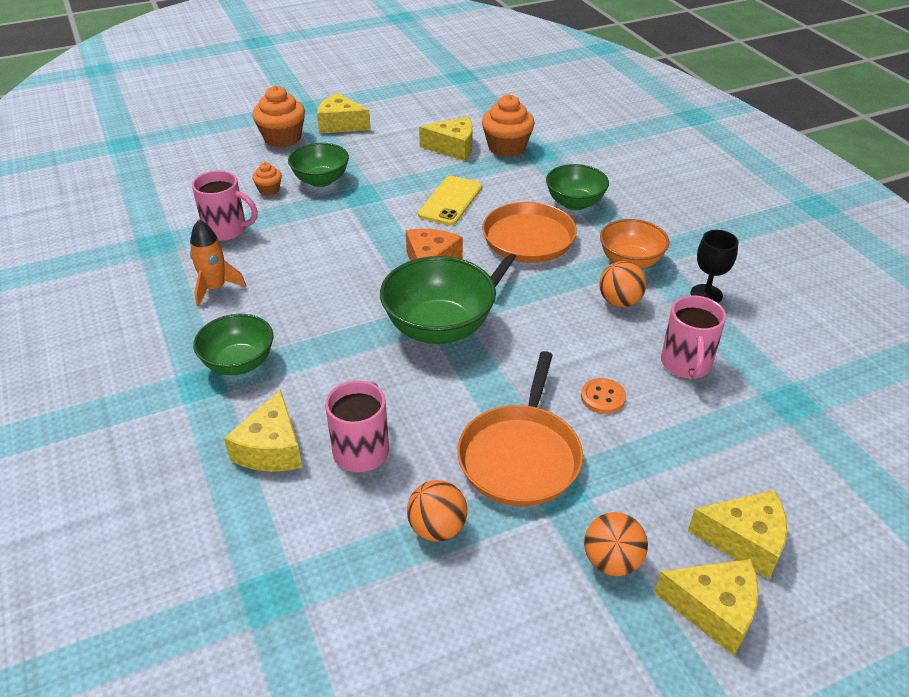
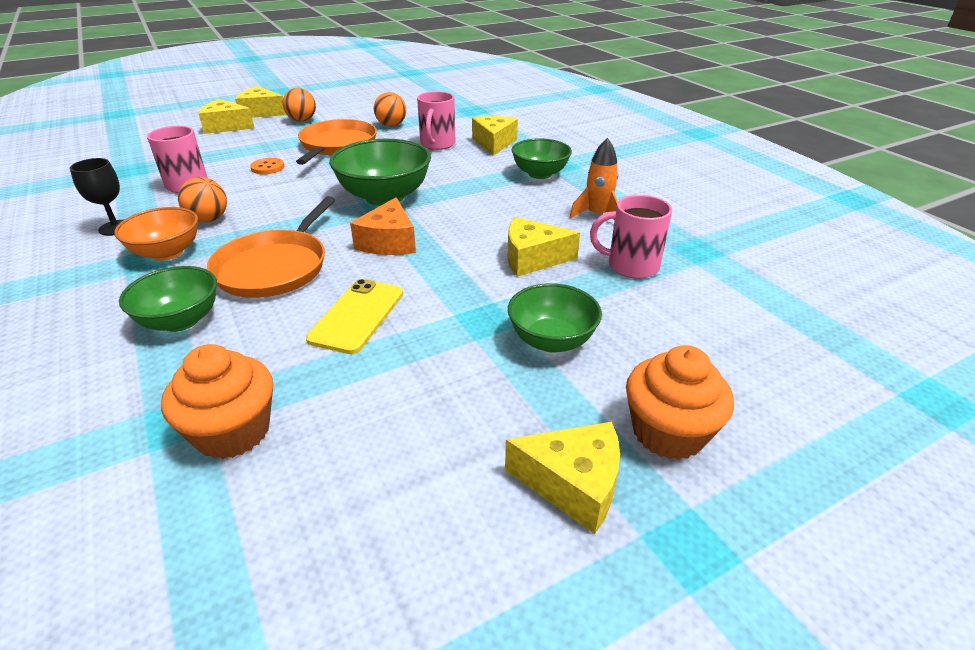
camera: 175 degrees right, 5 degrees down
orange cupcake [252,162,282,196] -> none
yellow cheese [419,116,473,161] -> yellow cheese moved to [508,217,580,277]

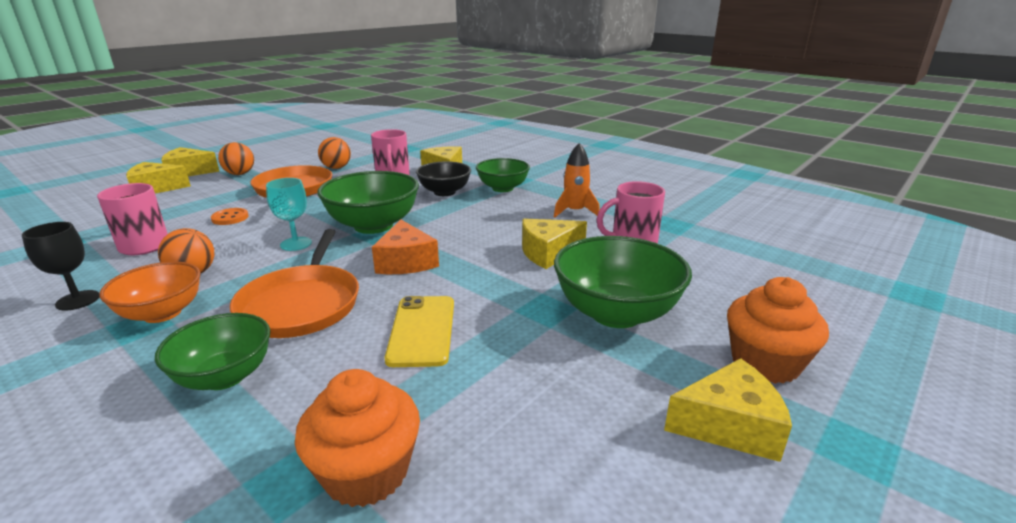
camera: 20 degrees left, 10 degrees down
green bowl [508,283,602,352] -> green bowl [554,236,692,328], size x1.52
none -> turquoise goblet [266,178,312,251]
none -> black bowl [416,161,471,196]

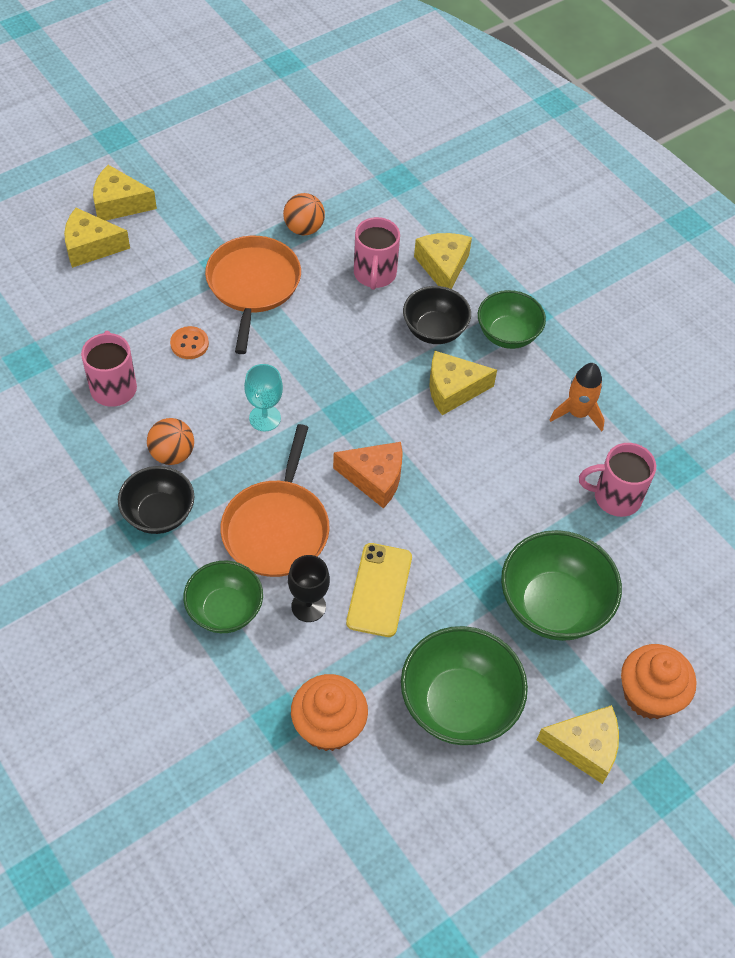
camera: 10 degrees right, 30 degrees up
black goblet [22,222,100,311] -> black goblet moved to [288,555,330,622]
orange bowl [99,262,200,323] -> black bowl [118,466,195,534]
orange ball [218,142,254,175] -> none
green bowl [317,171,419,234] -> green bowl moved to [401,626,528,745]
orange cheese [372,220,439,274] -> orange cheese turned 75 degrees counterclockwise [333,442,403,508]
yellow cheese [522,219,587,269] -> yellow cheese moved to [430,351,497,415]

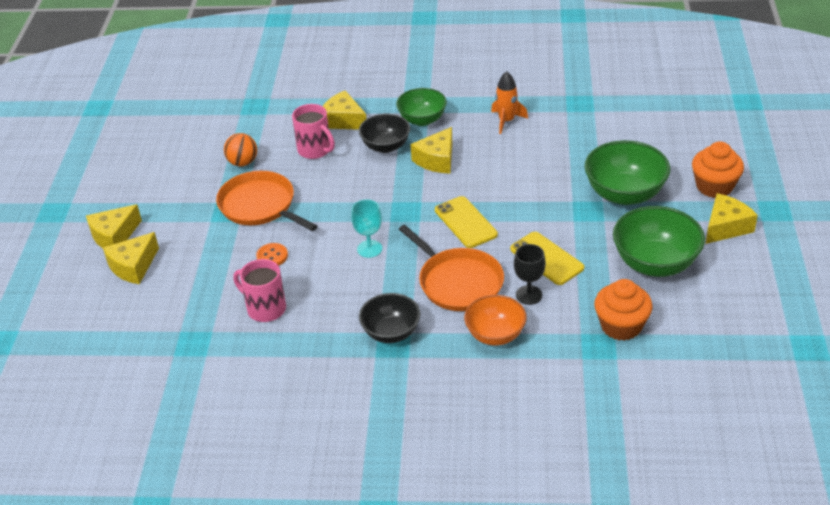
camera: 45 degrees left, 15 degrees down
orange ball [147,418,194,465] -> none
green bowl [183,561,263,633] -> orange bowl [464,295,527,345]
orange cheese [333,442,403,508] -> yellow phone [435,196,498,248]
pink mug [579,443,656,517] -> none

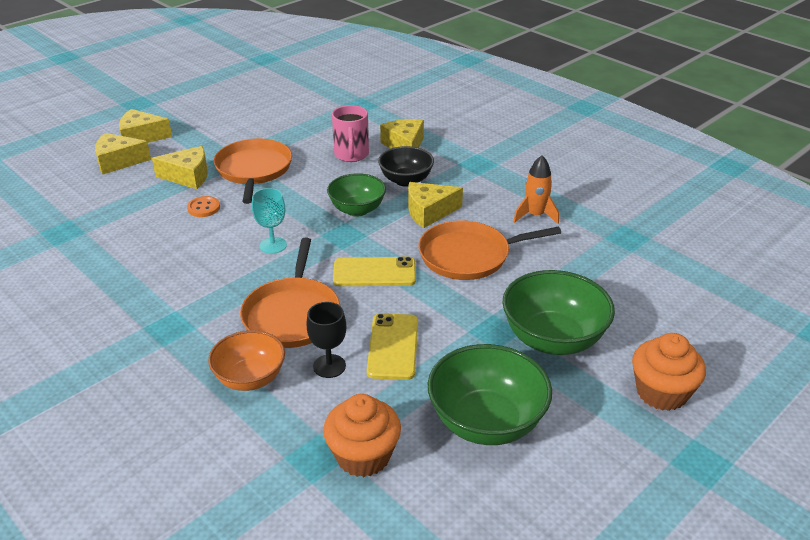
camera: 40 degrees right, 5 degrees down
orange ball [224,133,257,166] -> none
pink mug [233,259,286,322] -> none
black bowl [359,293,420,343] -> none
green bowl [396,88,447,126] -> green bowl moved to [327,173,386,216]
yellow phone [435,196,498,248] -> yellow phone turned 75 degrees clockwise [333,257,416,286]
yellow cheese [706,193,758,244] -> yellow cheese moved to [152,146,208,189]
none -> orange pan [418,220,561,280]

